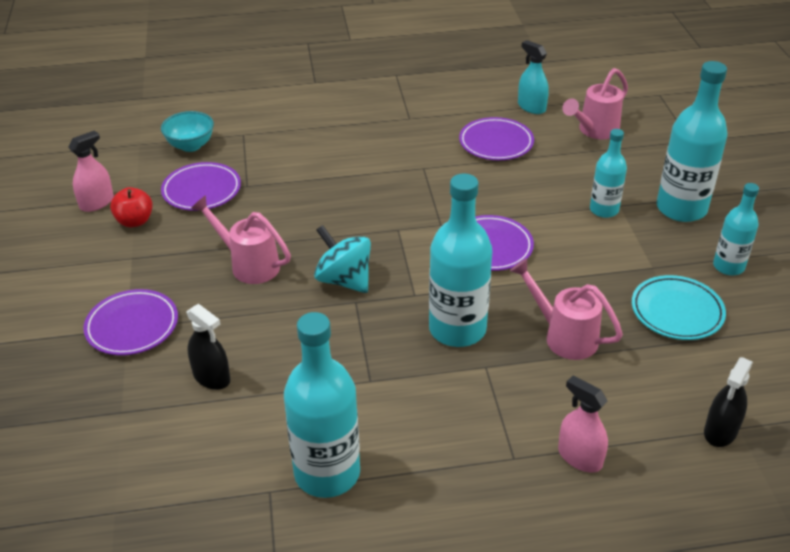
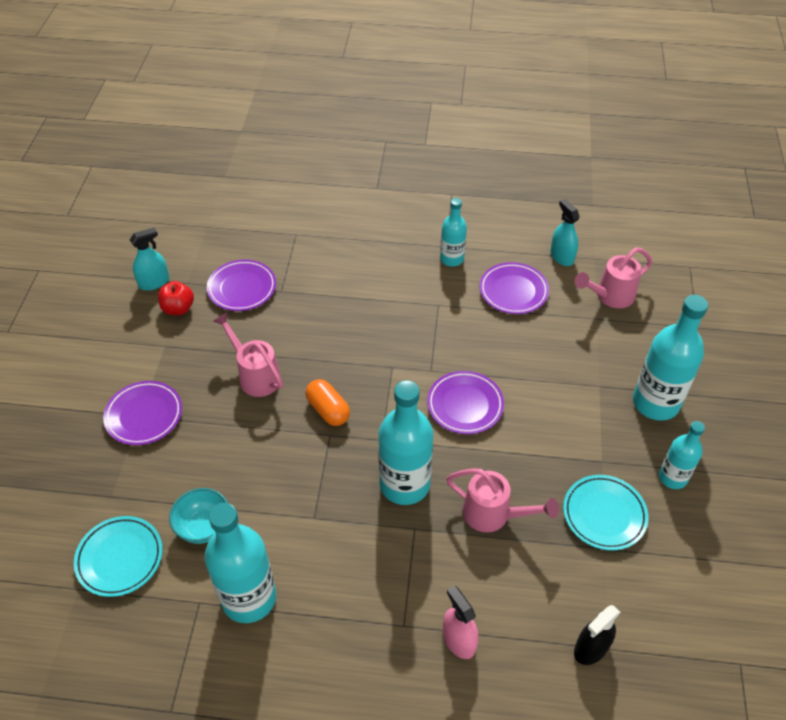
camera: 15 degrees right, 10 degrees up
pink spray bottle [68,131,114,212] -> turquoise spray bottle [130,227,169,290]
turquoise bowl [161,111,214,152] -> turquoise bowl moved to [169,488,228,544]
black spray bottle [187,304,230,390] -> none
turquoise spinning top [314,225,371,293] -> orange capsule [306,379,350,426]
pink watering can [510,258,623,360] -> pink watering can turned 150 degrees clockwise [446,468,559,532]
turquoise bottle [590,129,627,218] -> turquoise bottle moved to [440,198,467,267]
none -> turquoise plate [74,516,162,597]

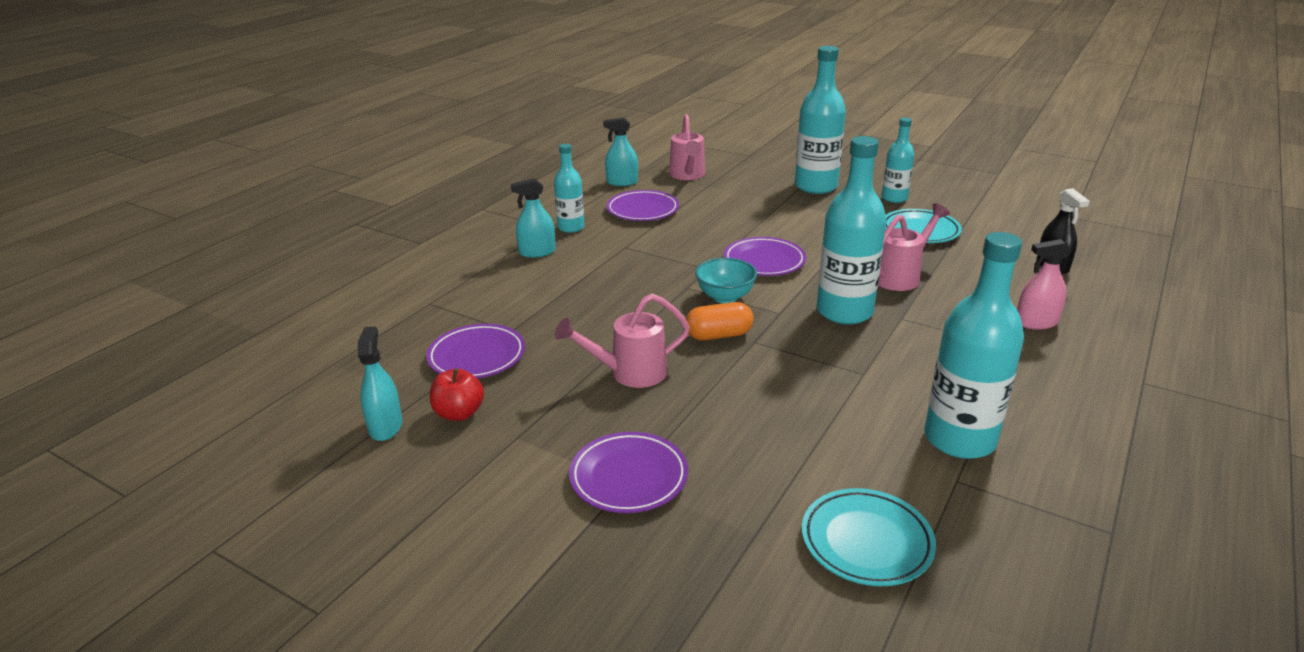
camera: 65 degrees left, 20 degrees down
turquoise bowl [169,488,228,544] -> turquoise bowl moved to [695,258,757,303]
none -> turquoise spray bottle [511,178,556,258]

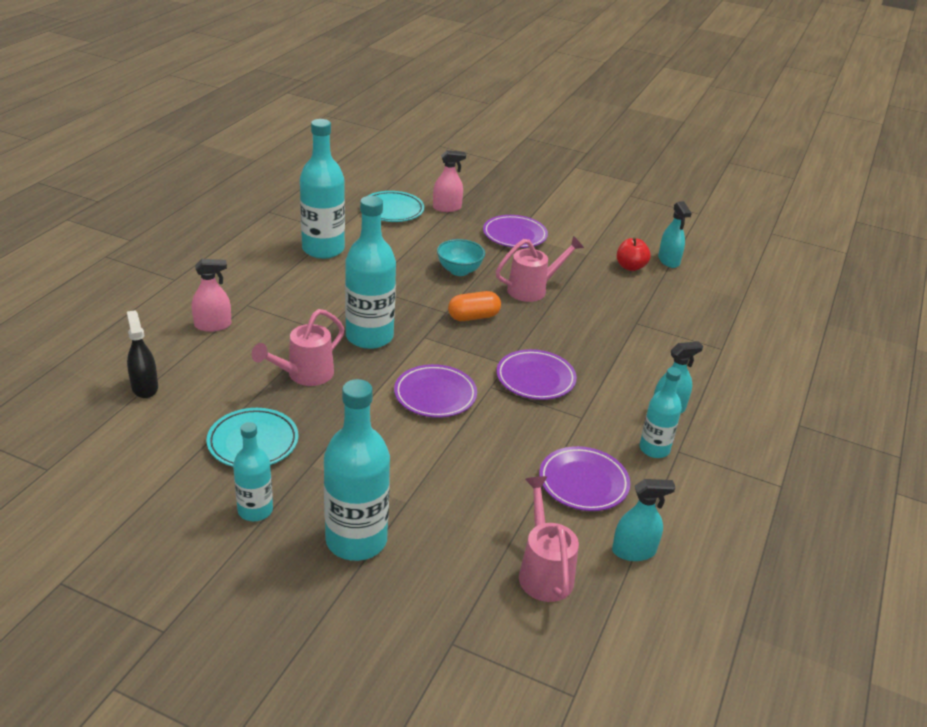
camera: 170 degrees right, 5 degrees up
purple plate [426,324,525,378] -> purple plate moved to [496,349,577,400]
turquoise bowl [695,258,757,303] -> turquoise bowl moved to [437,239,485,276]
none -> pink spray bottle [433,150,466,212]

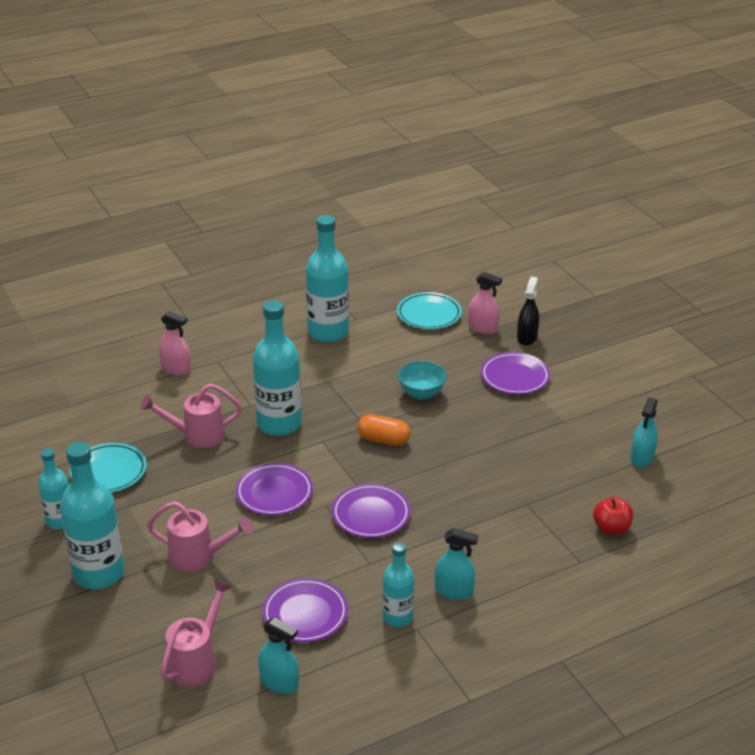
camera: 40 degrees right, 0 degrees up
black spray bottle [127,310,158,398] -> black spray bottle moved to [517,277,539,345]
pink watering can [496,236,584,302] -> pink watering can moved to [147,501,253,572]
red apple [617,237,651,271] -> red apple moved to [593,497,633,535]

